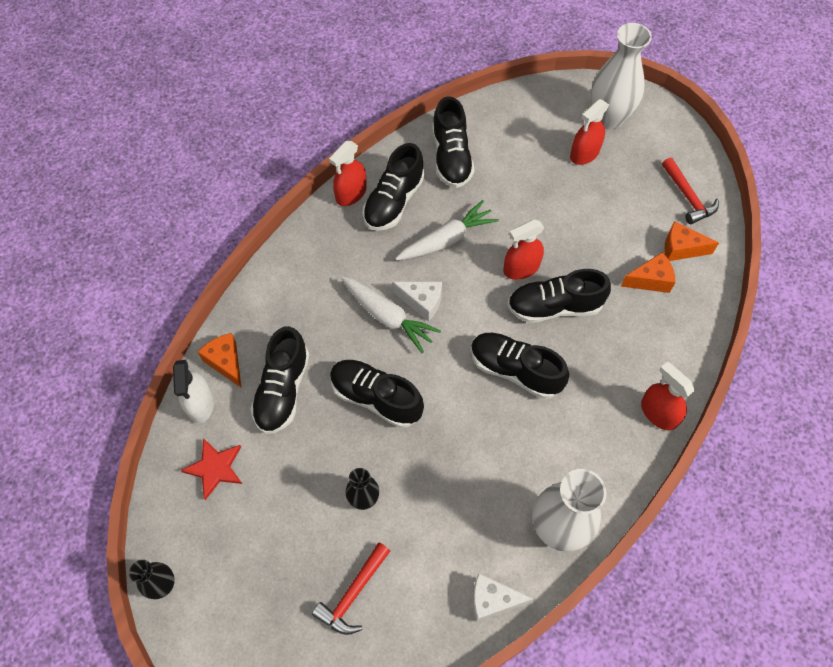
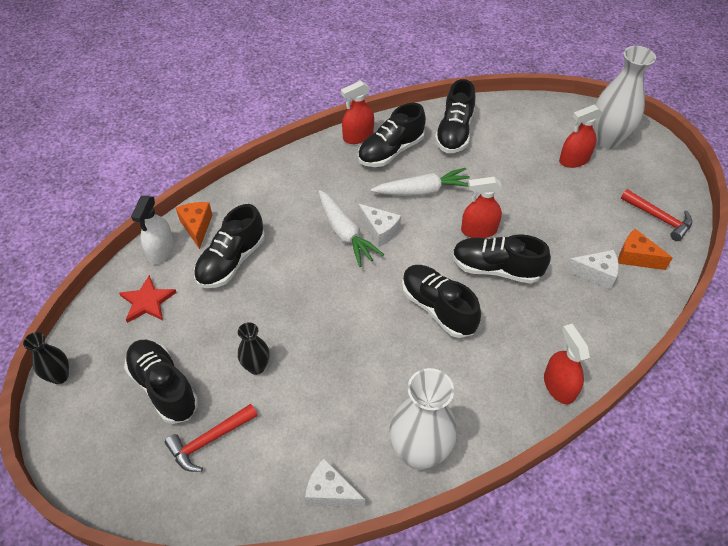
camera: 20 degrees right, 10 degrees down
black shoe [330,360,424,428] -> black shoe moved to [124,340,198,424]
orange cheese [621,252,676,293] -> white cheese [565,250,619,290]
red hammer [662,158,719,224] -> red hammer turned 45 degrees counterclockwise [621,189,692,241]

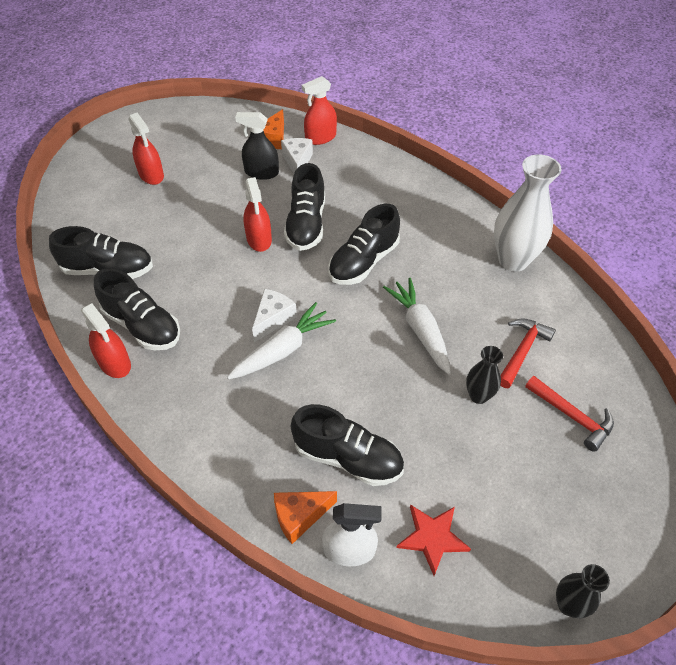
camera: 100 degrees left, 0 degrees up
black shoe [124,340,198,424] -> none
white cheese [305,458,365,508] -> none
white carrot [371,168,470,196] -> white carrot moved to [383,278,451,374]
red spray bottle [544,324,590,404] -> red spray bottle moved to [302,76,337,145]
white vase [593,46,656,149] -> none
red hammer [621,189,692,241] -> red hammer moved to [500,318,556,388]
none -> black spray bottle [235,112,279,180]

